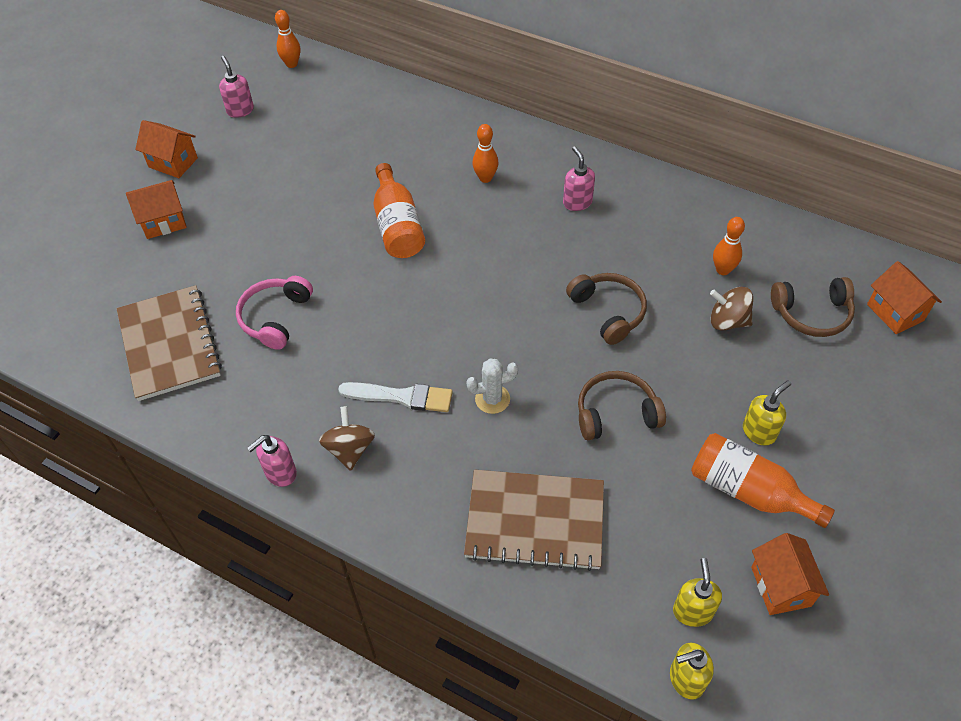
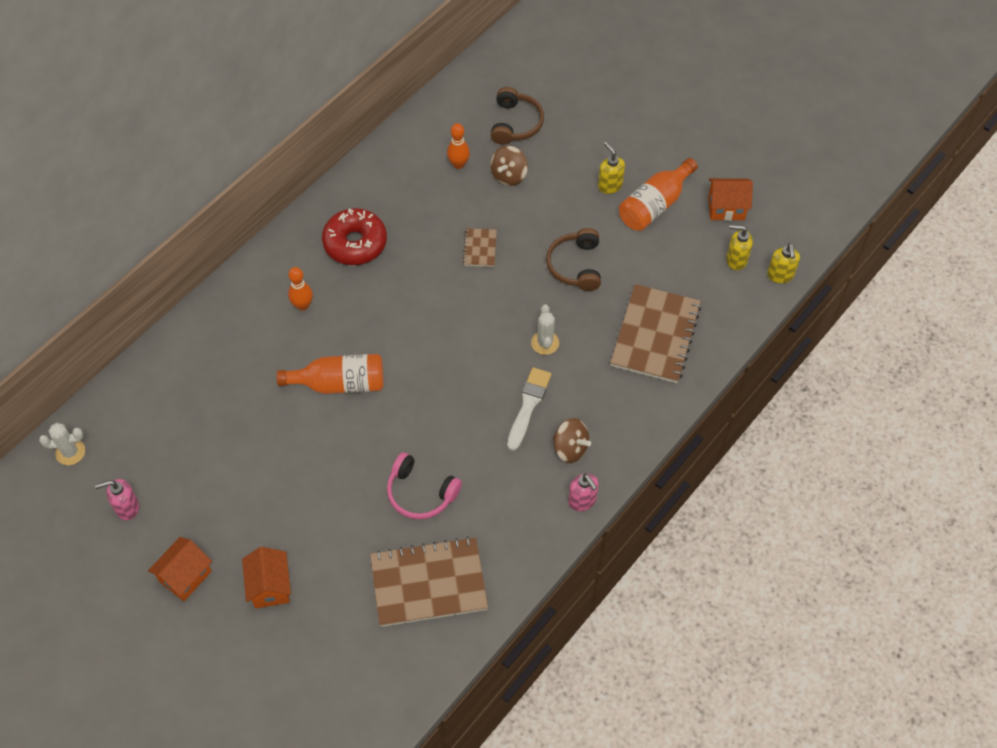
camera: 80 degrees left, 5 degrees up
orange bowling pin [275,10,300,68] -> white cactus [39,423,85,465]
brown spinning top [319,406,375,471] -> brown spinning top turned 150 degrees counterclockwise [553,418,591,463]
pink soap dispenser [563,146,595,211] -> red donut [322,208,387,265]
brown headphones [566,273,647,345] -> brown notebook [463,228,497,267]
orange house [867,261,942,334] -> none

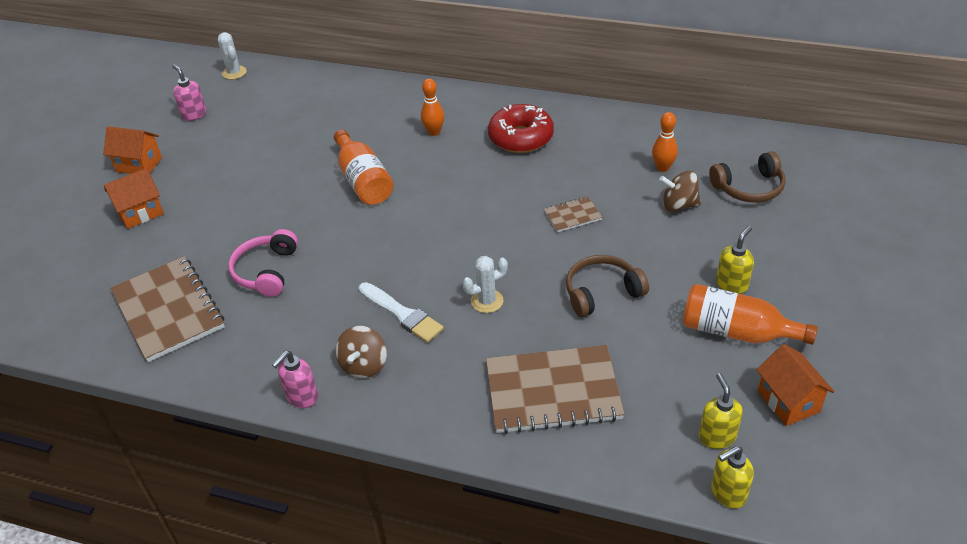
camera: 70 degrees right, 15 degrees down
white brush [507,367,551,451] -> white brush turned 45 degrees clockwise [358,282,444,343]

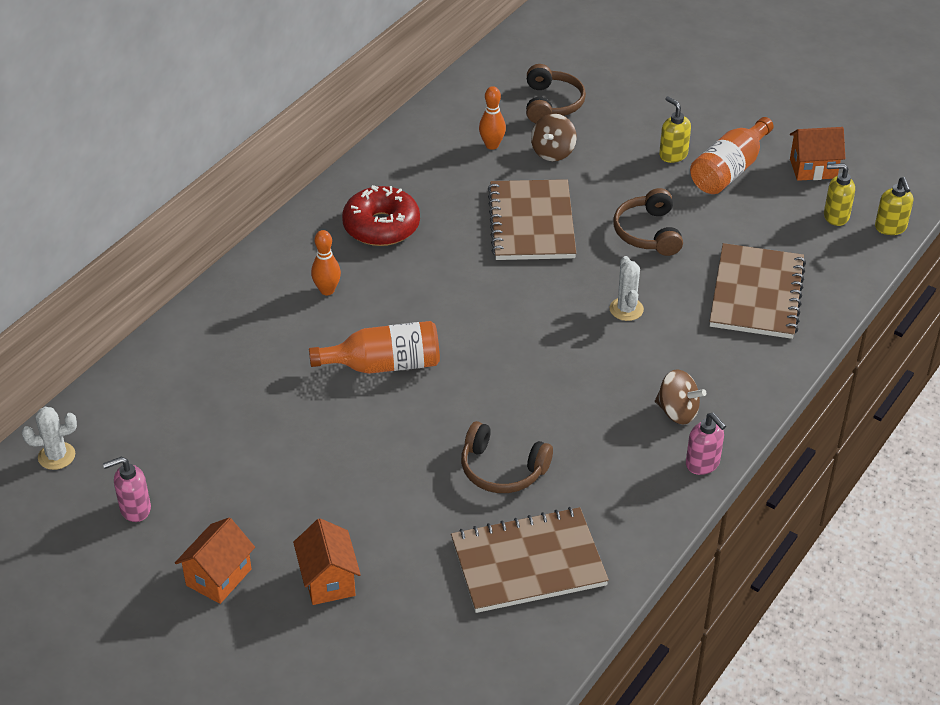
camera: 75 degrees left, 0 degrees up
pink headphones [228,229,298,297] -> brown headphones [461,421,553,493]
white brush [358,282,444,343] -> none
brown notebook [544,196,602,232] -> brown notebook [488,179,576,260], size x2.14

